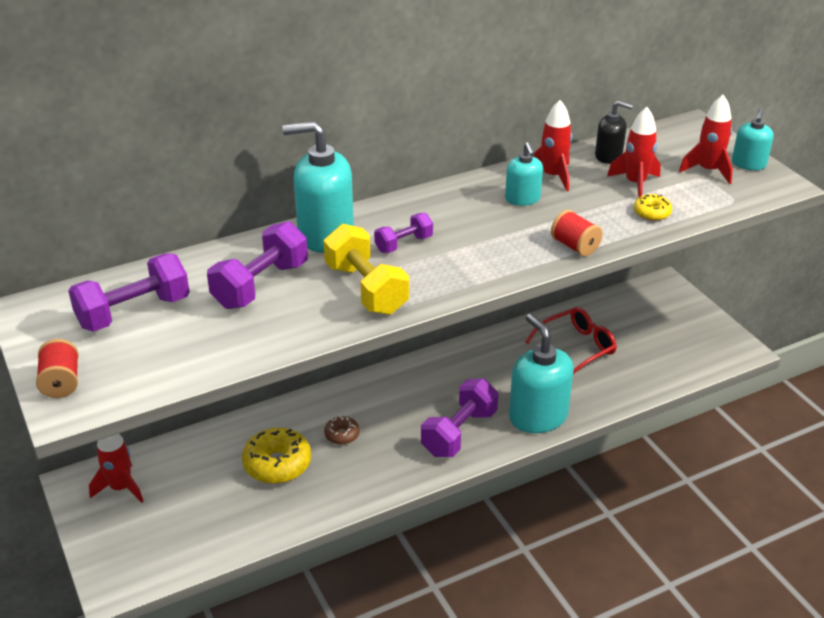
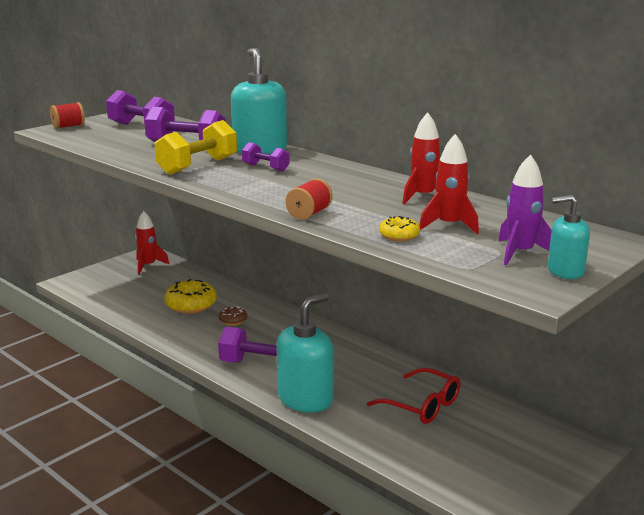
camera: 70 degrees right, 15 degrees down
turquoise soap dispenser [505,142,543,206] -> none
black soap dispenser [595,101,633,164] -> none
red rocket [679,95,733,184] -> purple rocket [498,154,552,265]

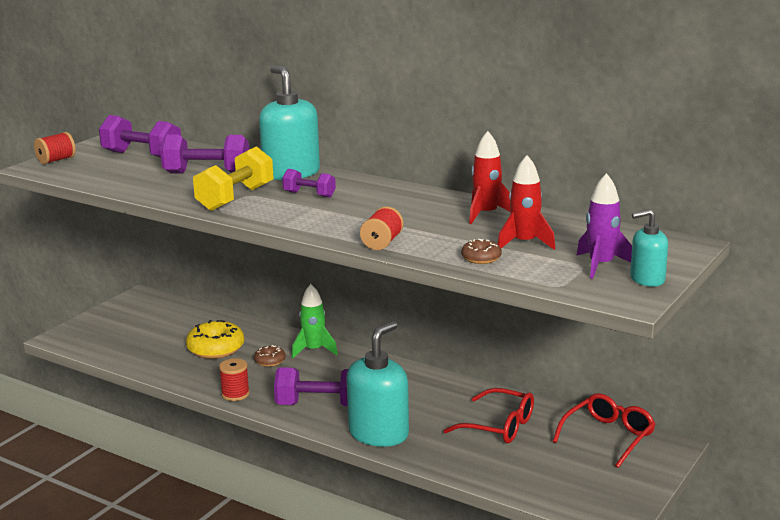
camera: 10 degrees left, 0 degrees up
red rocket [135,211,169,274] -> none
yellow donut [379,216,420,241] -> brown donut [461,239,502,264]
none -> red spool [219,358,250,401]
none -> green rocket [292,284,338,358]
none -> red glasses [552,393,655,468]

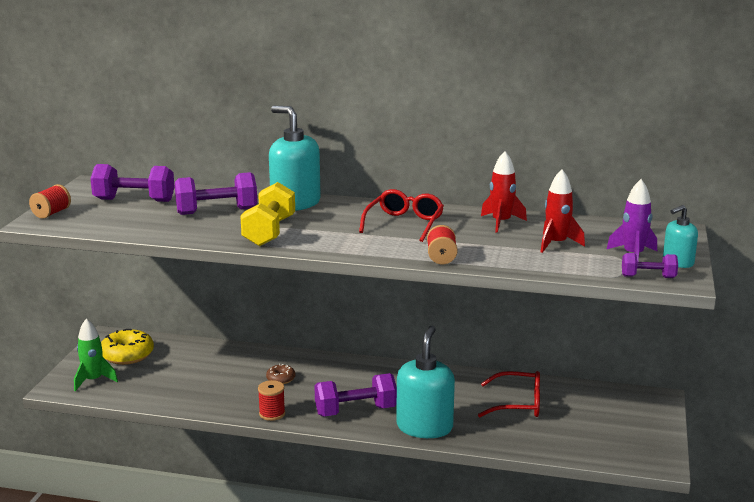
camera: 20 degrees left, 0 degrees up
yellow donut [186,320,244,359] -> yellow donut moved to [101,329,154,365]
purple dumbbell [282,169,336,198] -> purple dumbbell moved to [622,253,678,278]
green rocket [292,284,338,358] -> green rocket moved to [74,318,118,391]
brown donut [461,239,502,264] -> none
red glasses [552,393,655,468] -> red glasses moved to [359,189,444,242]

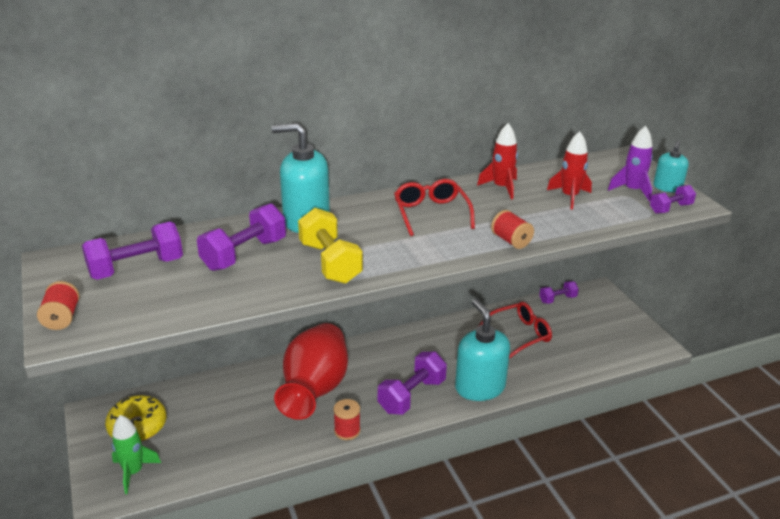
camera: 35 degrees left, 10 degrees up
brown donut [266,364,295,384] -> red vase [274,323,348,420]
none -> purple dumbbell [539,281,579,304]

